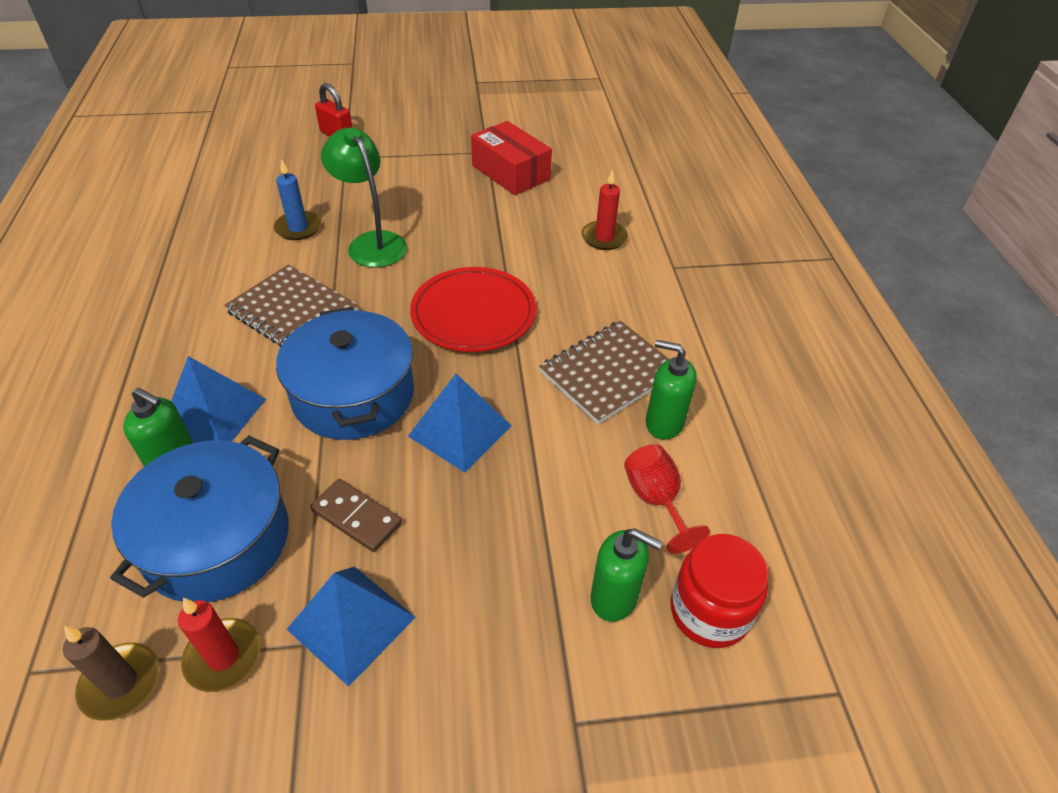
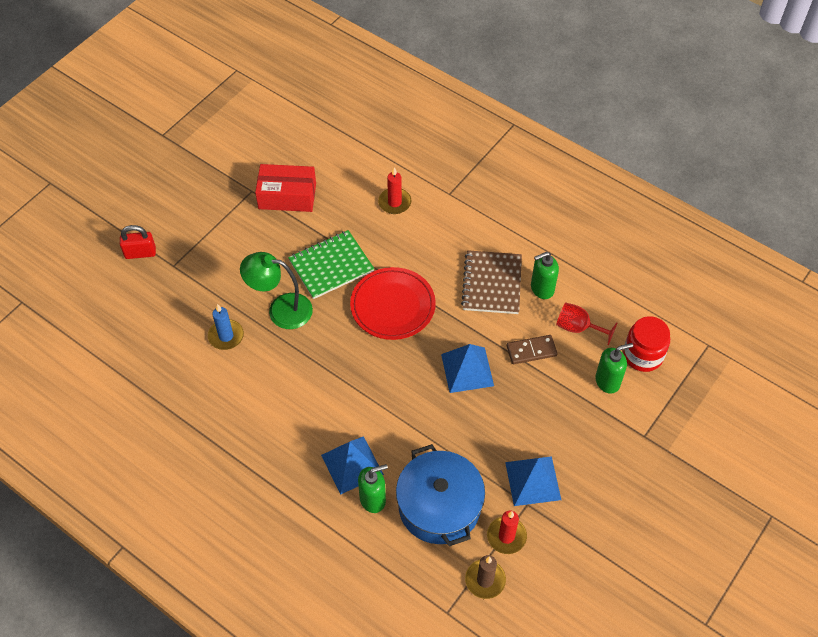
camera: 45 degrees left, 10 degrees up
brown notebook [224,264,359,347] -> none
blue pot [276,307,414,440] -> none
brown domino [310,479,402,552] -> brown domino moved to [507,335,558,364]
none -> green notebook [288,230,374,299]

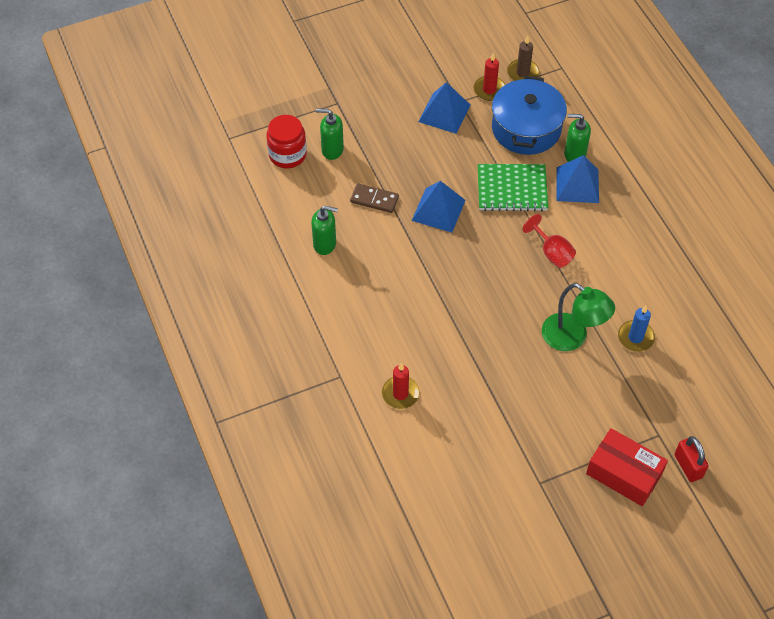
camera: 150 degrees left, 0 degrees up
red padlock [120,225,156,259] -> red padlock turned 45 degrees clockwise [675,436,709,482]
red box [255,164,316,212] -> red box moved to [586,428,668,506]
green notebook [288,230,374,299] -> green notebook moved to [478,164,548,211]
red plate [350,267,436,340] -> none
brown notebook [461,250,522,314] -> none
red goblet [556,302,617,345] -> red goblet moved to [522,214,576,268]

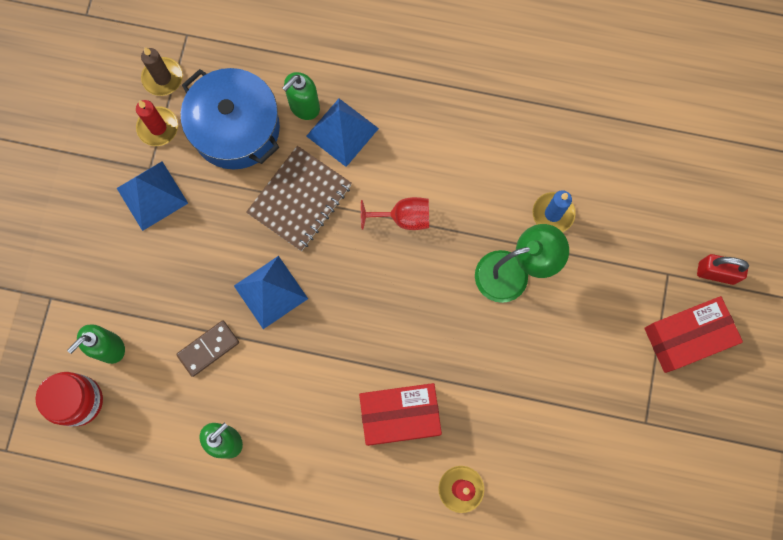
camera: 55 degrees left, 20 degrees up
green notebook [478,164,548,211] -> brown notebook [246,146,352,251]
none -> red box [359,383,442,446]

